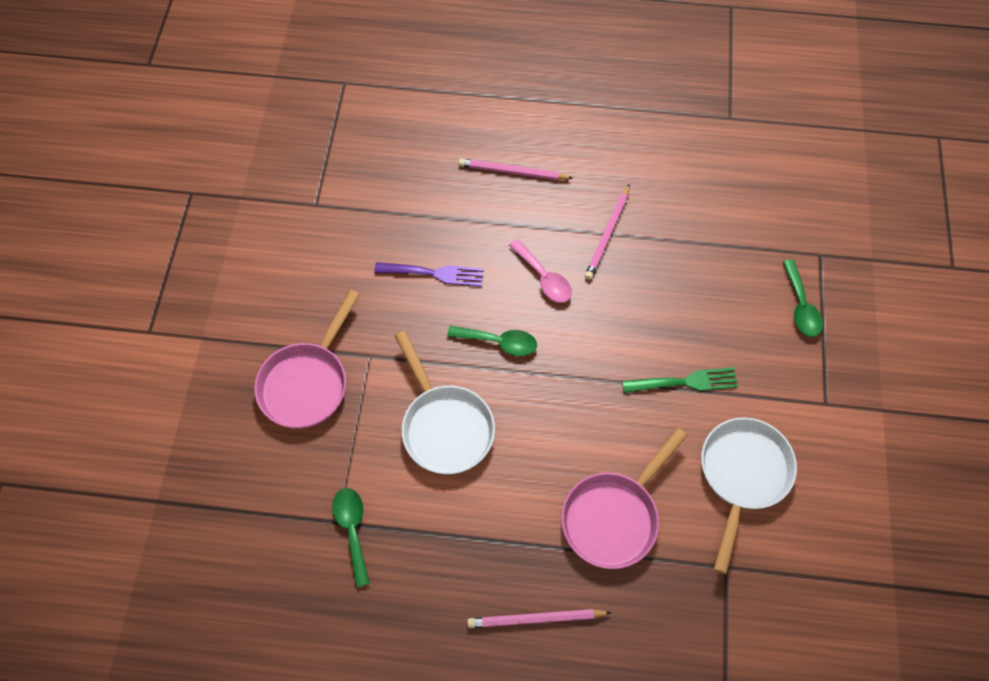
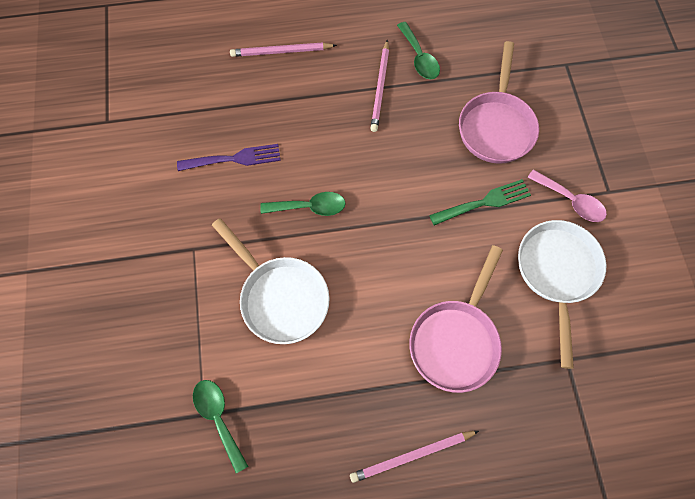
camera: 15 degrees left, 5 degrees up
pink pan [254,289,360,429] -> pink pan moved to [459,41,539,164]
pink spoon [509,239,572,302] -> pink spoon moved to [527,169,607,222]
green spoon [783,260,823,337] -> green spoon moved to [397,22,440,79]

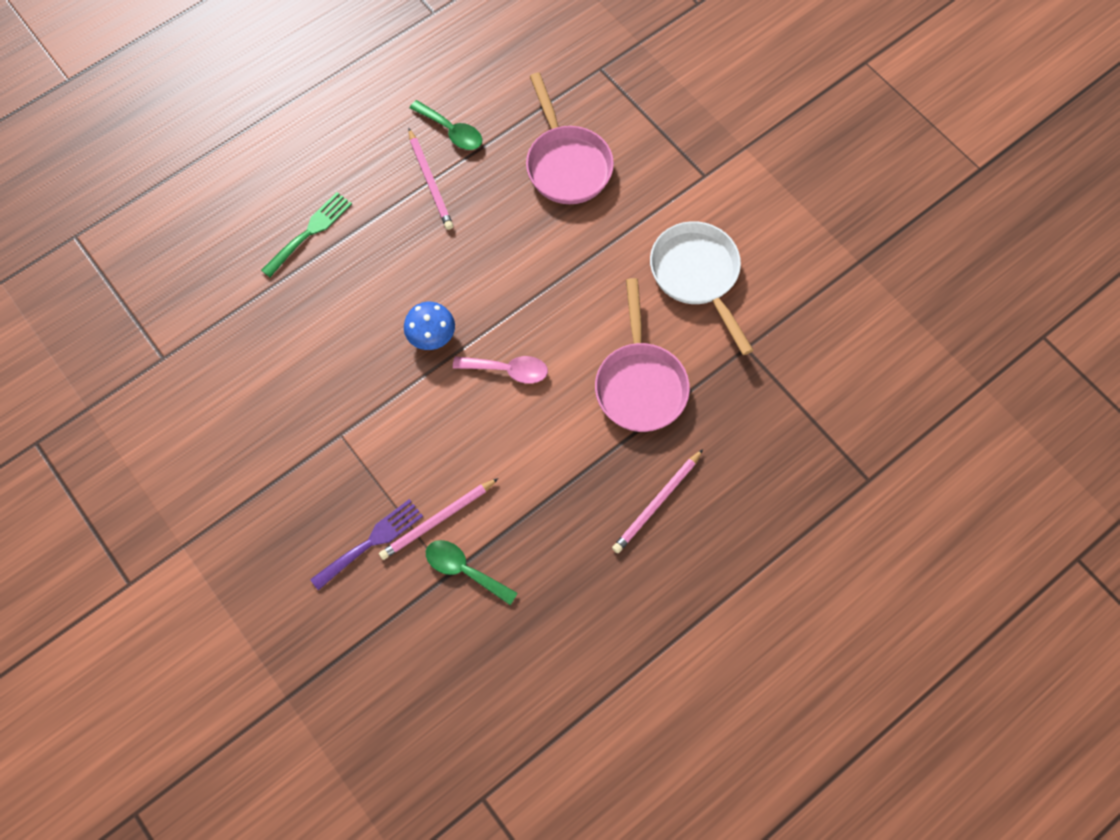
camera: 30 degrees left, 0 degrees up
purple fork [177,144,281,171] -> purple fork moved to [310,499,423,590]
white pan [212,218,330,344] -> none
pink pencil [230,42,337,57] -> pink pencil moved to [379,478,498,560]
green spoon [260,192,346,216] -> blue mushroom [404,302,455,350]
green fork [429,179,531,225] -> green fork moved to [261,192,352,277]
pink spoon [527,169,607,222] -> pink spoon moved to [453,356,548,384]

